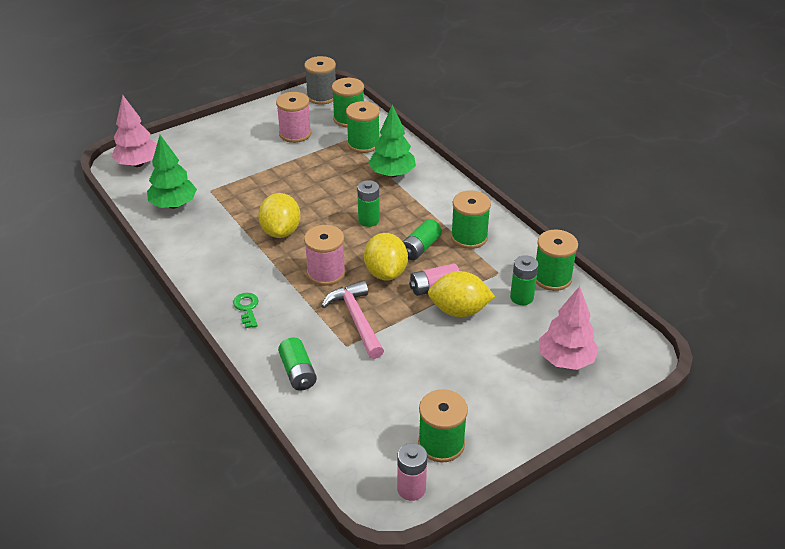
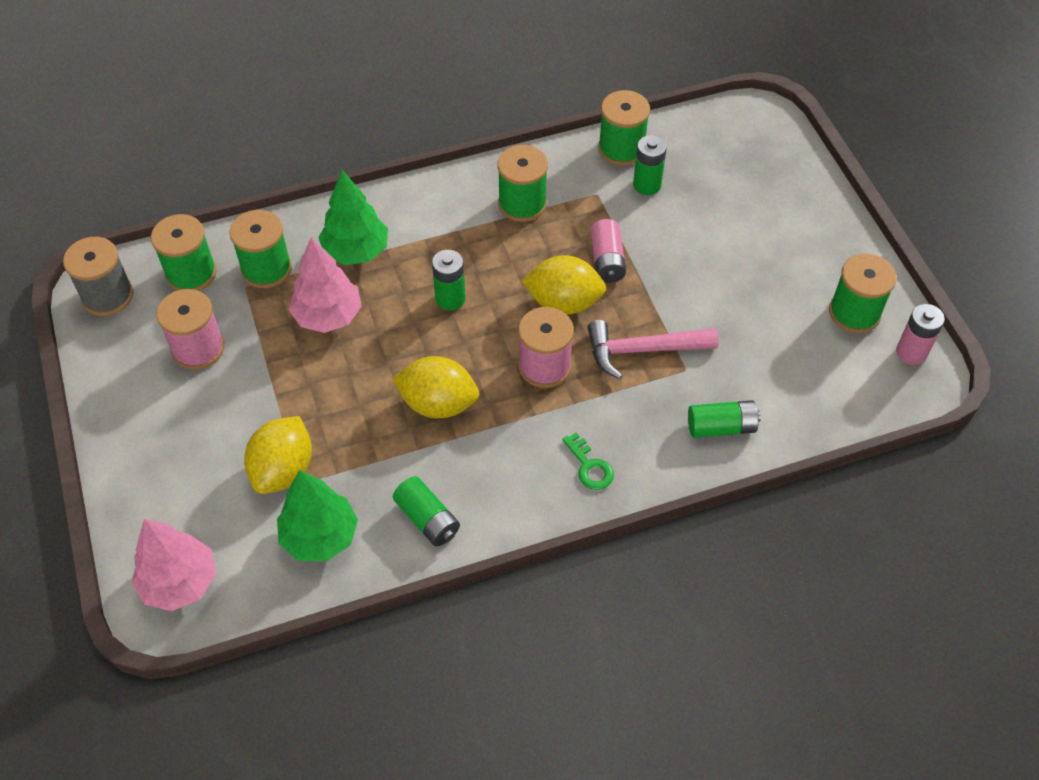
camera: 75 degrees left, 15 degrees up
green key [233,293,259,328] -> green key turned 120 degrees counterclockwise [562,433,614,490]
green battery [403,219,442,260] -> green battery moved to [393,476,460,546]
yellow lemon [428,271,495,317] -> yellow lemon moved to [244,416,312,494]
pink tree [539,286,599,370] -> pink tree moved to [289,237,362,333]

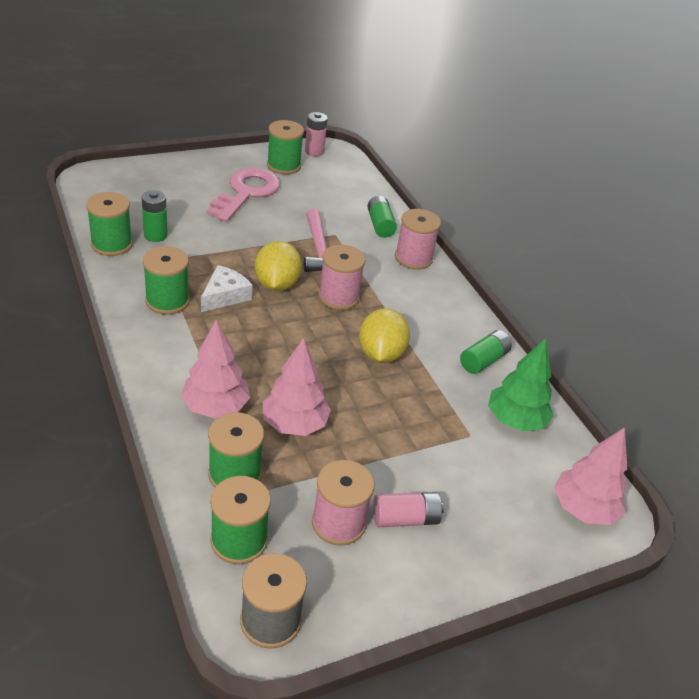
camera: 100 degrees left, 15 degrees down
yellow lemon [244,416,312,494] -> none
green tree [318,170,388,265] -> pink tree [181,320,250,418]
green battery [432,250,466,310] -> none
green key [562,433,614,490] -> none
pink battery [590,219,626,283] -> pink battery moved to [373,492,444,527]
none -> white cheese [201,265,253,312]
none -> pink key [206,168,280,222]
none -> pink spool [395,209,441,270]

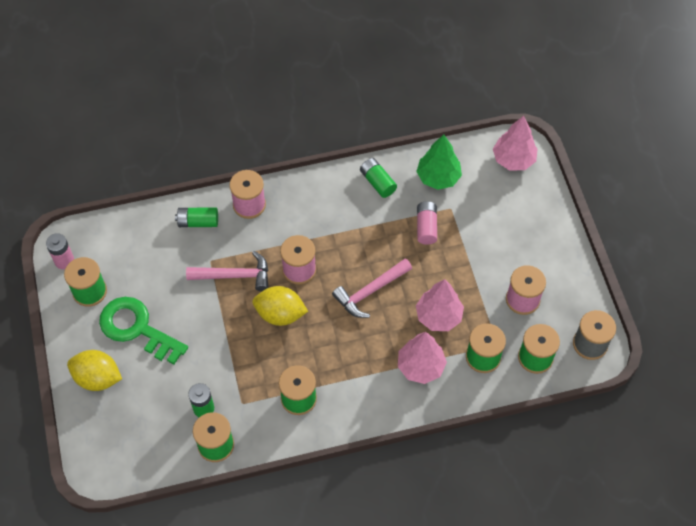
camera: 75 degrees left, 20 degrees up
white cheese [201,265,253,312] -> none
pink key [206,168,280,222] -> green key [99,297,188,364]
yellow lemon [359,308,410,363] -> yellow lemon moved to [67,350,122,391]
pink battery [373,492,444,527] -> pink battery moved to [417,201,437,245]
none -> pink hammer [332,258,412,318]

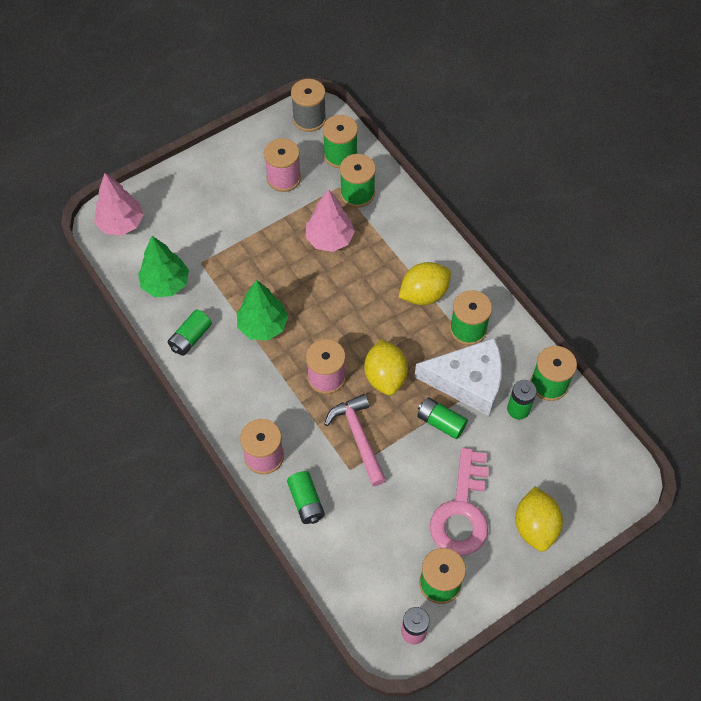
camera: 110 degrees left, 0 degrees up
green key [99,297,188,364] -> pink key [430,448,489,556]
pink hammer [332,258,412,318] -> none
pink tree [398,332,447,384] -> none
pink battery [417,201,437,245] -> none
none -> green tree [237,280,288,341]
none -> yellow lemon [399,262,451,305]
none -> white cheese [414,338,502,416]
none -> green battery [417,397,468,439]

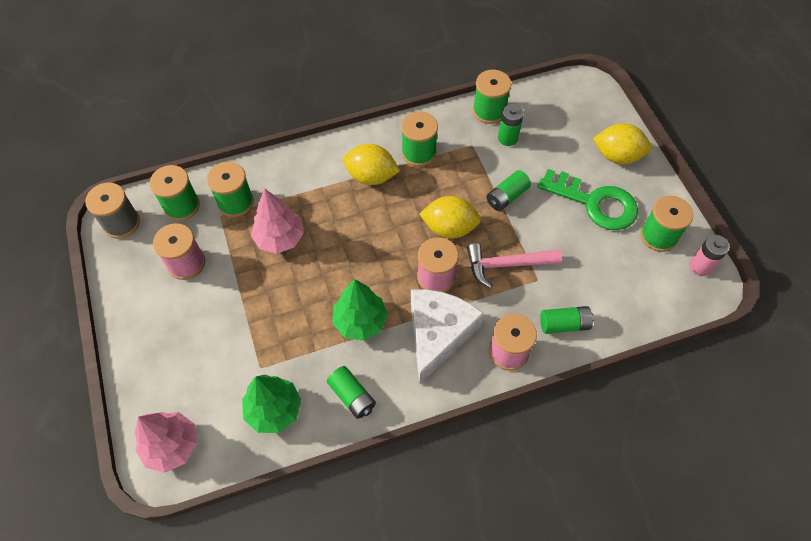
camera: 75 degrees left, 0 degrees up
yellow lemon [399,262,451,305] -> yellow lemon turned 60 degrees counterclockwise [343,144,400,185]
white cheese [414,338,502,416] -> white cheese moved to [411,289,484,385]
pink key [430,448,489,556] -> green key [537,169,638,230]

